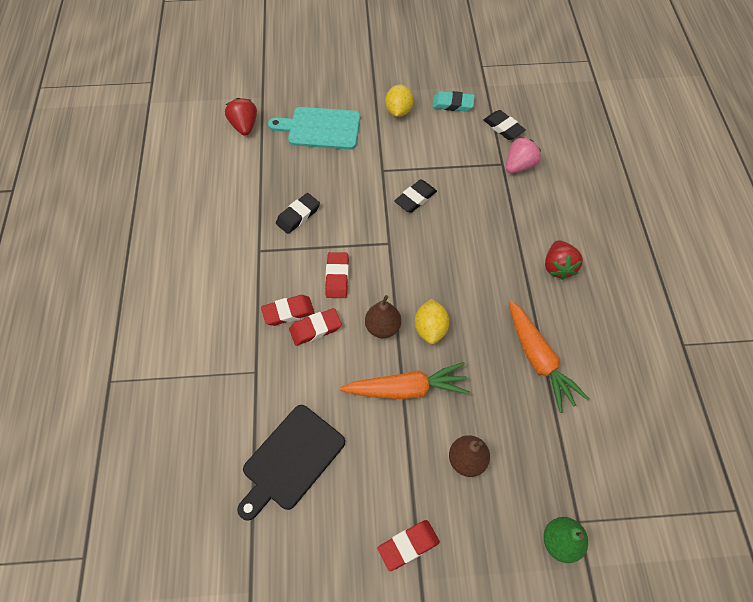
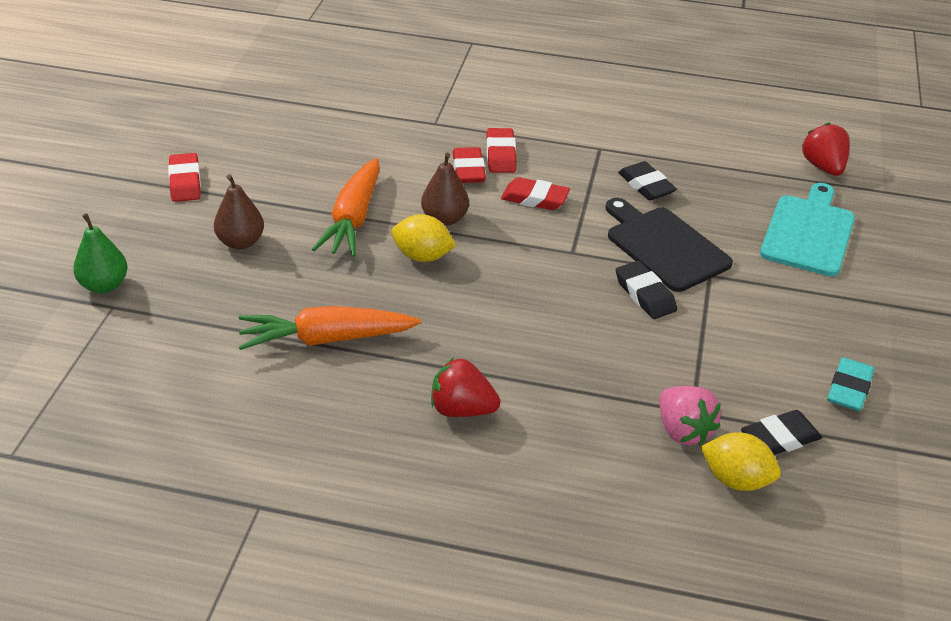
camera: 105 degrees right, 20 degrees down
red strawberry [225,98,257,136] -> red strawberry turned 105 degrees counterclockwise [802,123,850,176]
black cutting board [237,405,345,521] -> black cutting board moved to [606,198,733,292]
yellow lemon [385,85,414,117] -> yellow lemon moved to [701,432,781,491]

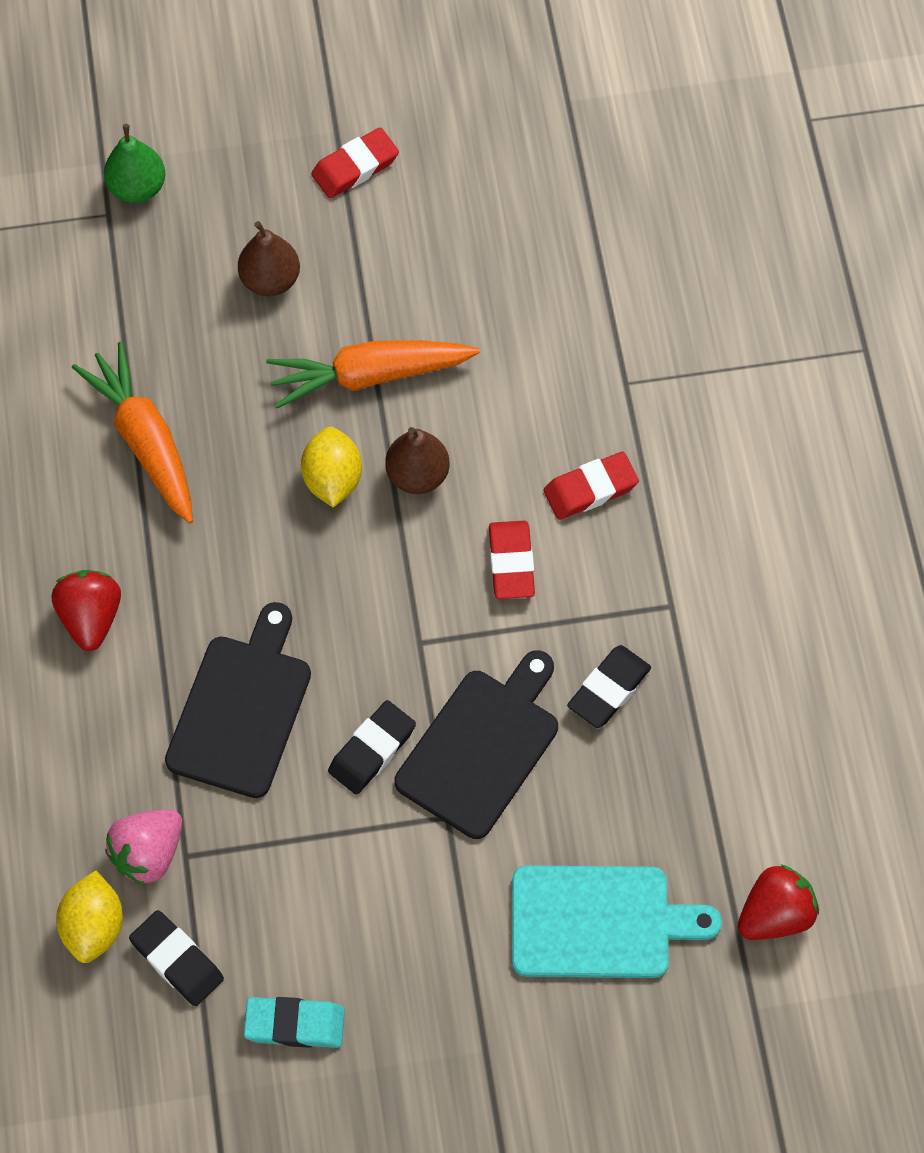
camera: 70 degrees right, 25 degrees up
red eraser [453,147,486,183] -> none
none -> black cutting board [165,602,311,798]

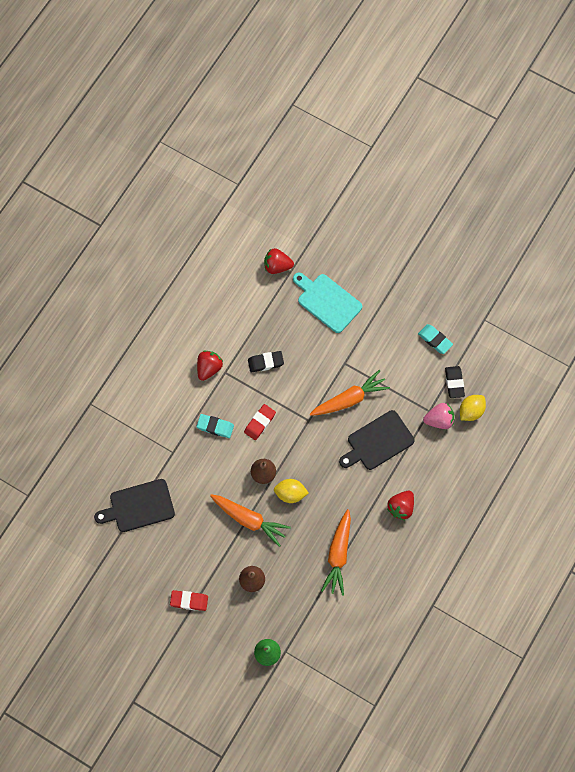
camera: 140 degrees left, 5 degrees up
yellow lemon [301,427,362,507] -> yellow lemon turned 60 degrees clockwise [274,479,309,503]
black eraser [328,700,416,795] -> orange carrot [310,370,390,416]
black cutting board [394,650,558,839] -> black cutting board moved to [94,479,175,532]
red eraser [543,452,639,520] -> turquoise eraser [196,414,234,438]
none -> red strawberry [197,351,223,381]

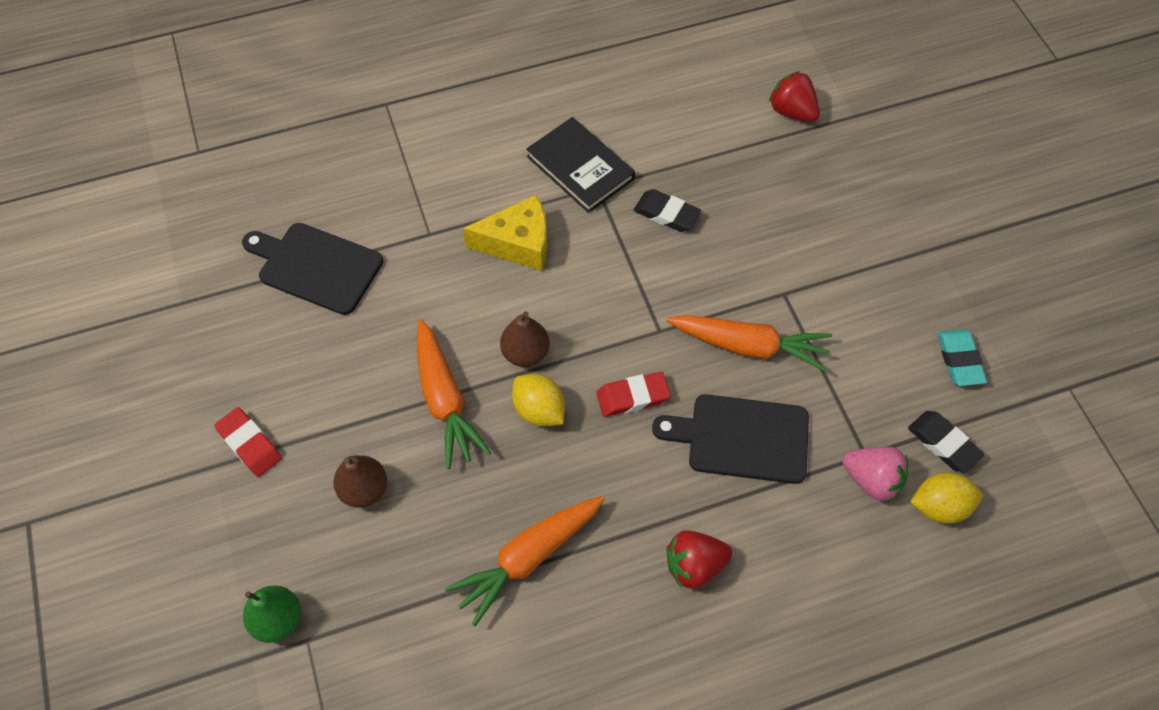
camera: 40 degrees right, 10 degrees down
turquoise eraser [196,414,234,438] -> yellow cheese [463,195,547,271]
red strawberry [197,351,223,381] -> black book [526,117,635,213]
red eraser [244,404,276,440] -> red eraser moved to [596,372,671,417]
turquoise cutting board [293,273,362,333] -> none
black eraser [445,366,465,398] -> black eraser turned 75 degrees counterclockwise [908,411,984,472]

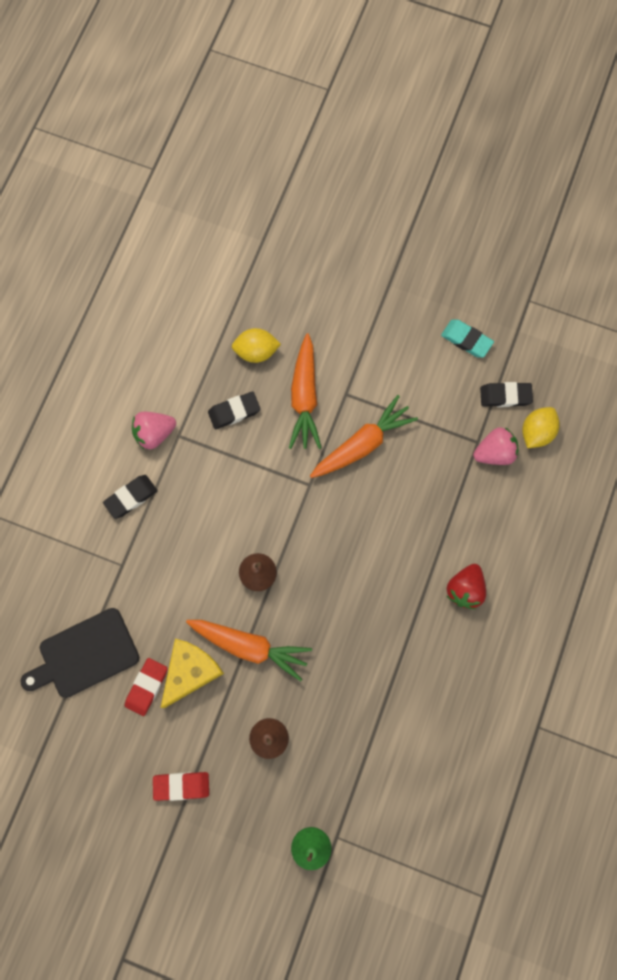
camera: 50 degrees left, 15 degrees up
orange carrot [445,496,605,626] -> orange carrot moved to [289,334,322,449]
yellow cheese [463,195,547,271] -> yellow cheese moved to [161,639,224,708]
yellow lemon [512,374,565,426] -> yellow lemon moved to [232,328,281,363]
black book [526,117,635,213] -> pink strawberry [132,412,176,449]
red eraser [596,372,671,417] -> red eraser moved to [125,658,168,716]
black cutting board [652,394,809,484] -> none
red strawberry [769,71,820,122] -> none
none -> black eraser [103,475,158,519]

